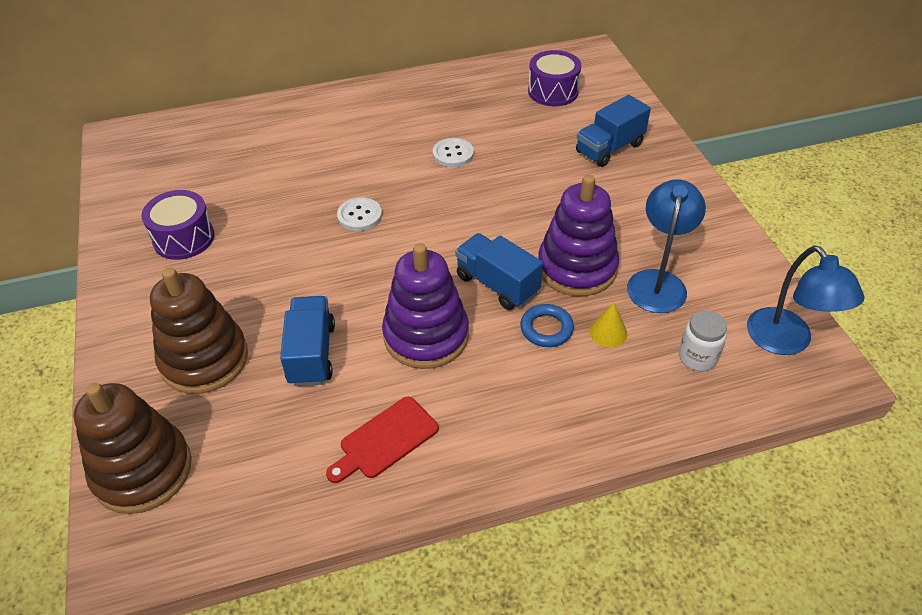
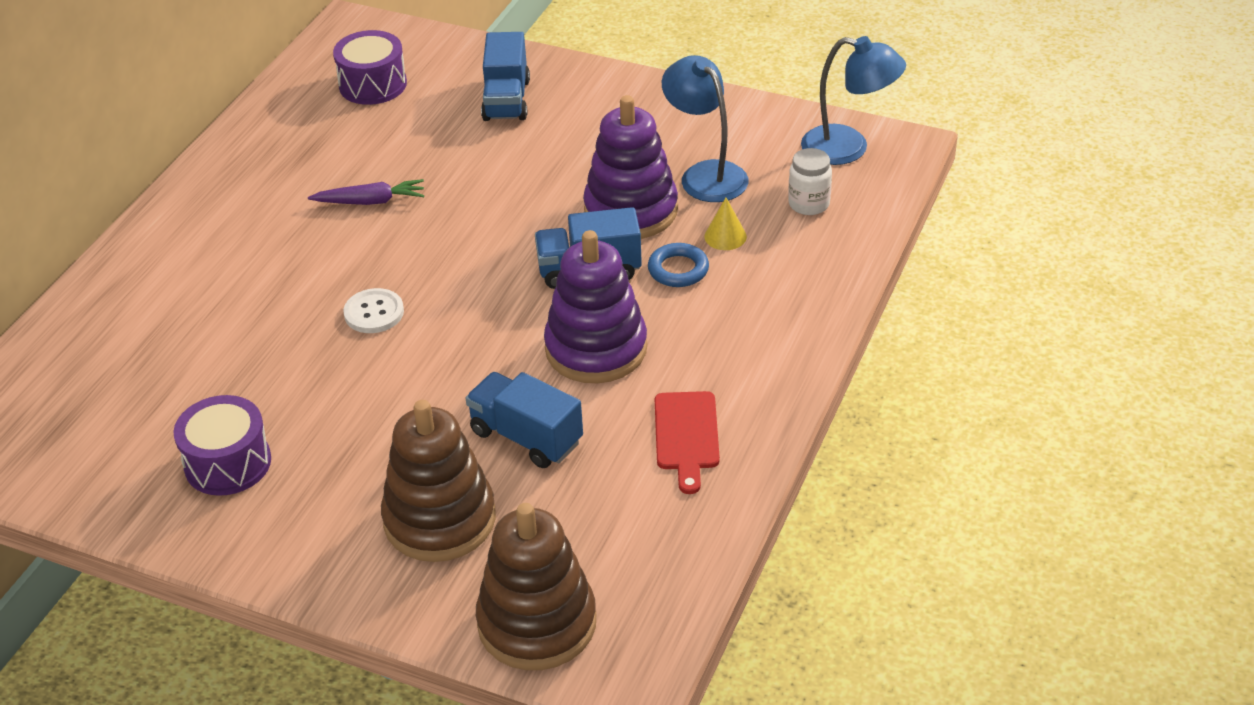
camera: 50 degrees left, 5 degrees down
white button [433,138,474,167] -> purple carrot [308,179,424,205]

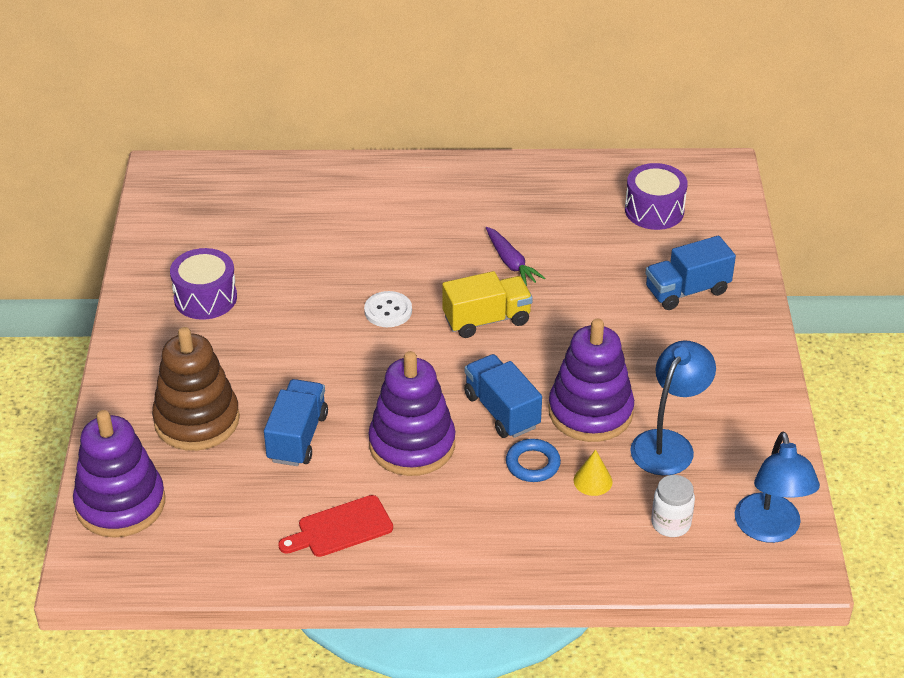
camera: 65 degrees right, 0 degrees up
brown stacking toy [476,503,596,670] -> purple stacking toy [73,410,165,538]
none -> yellow truck [442,271,533,338]

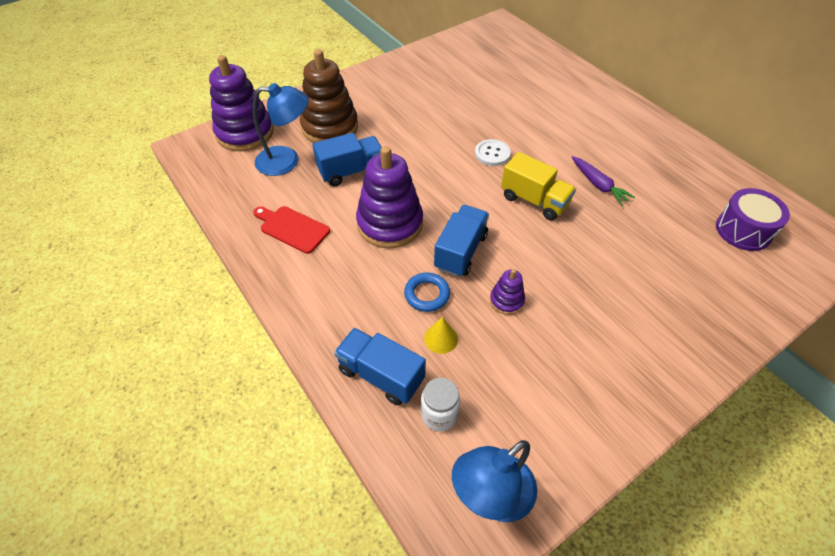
camera: 55 degrees right, 10 degrees up
purple drum [170,248,237,320] -> none
purple carrot [486,227,545,286] -> purple carrot turned 60 degrees counterclockwise [572,156,635,206]
purple stacking toy [548,319,634,442] -> purple stacking toy [490,269,525,315], size x0.47
blue lamp [630,340,716,476] -> blue lamp moved to [252,83,309,176]
blue truck [646,236,736,310] -> blue truck moved to [334,328,426,405]

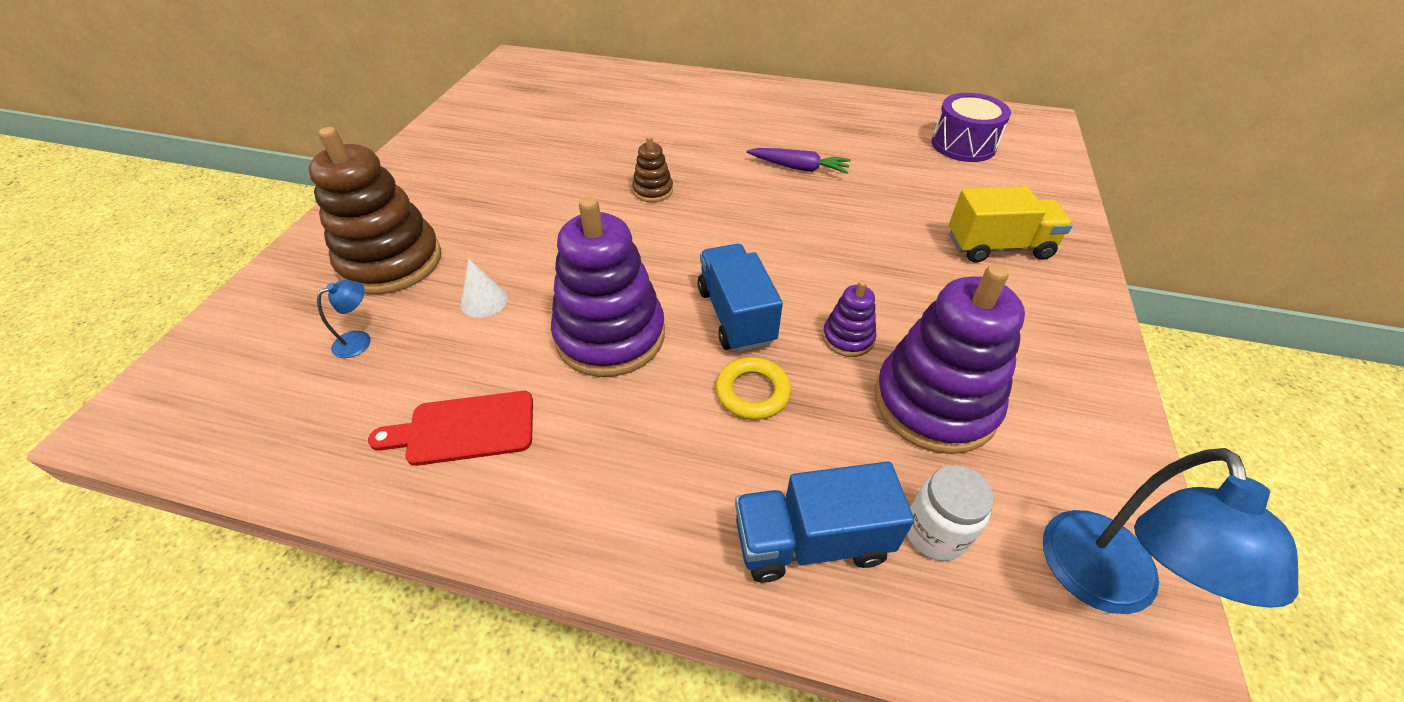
camera: 40 degrees left, 5 degrees down
purple stacking toy [209,55,274,151] -> purple stacking toy moved to [875,264,1025,454]
blue lamp [252,83,309,176] -> blue lamp [317,280,370,358], size x0.46
blue truck [313,133,382,187] -> white cone [461,259,508,318]
blue ring [404,273,450,312] -> yellow ring [716,357,791,420]
yellow cone [424,317,458,354] -> none
white button [475,139,511,166] -> brown stacking toy [632,136,673,202]
yellow truck [501,152,576,221] -> yellow truck moved to [949,186,1073,263]

